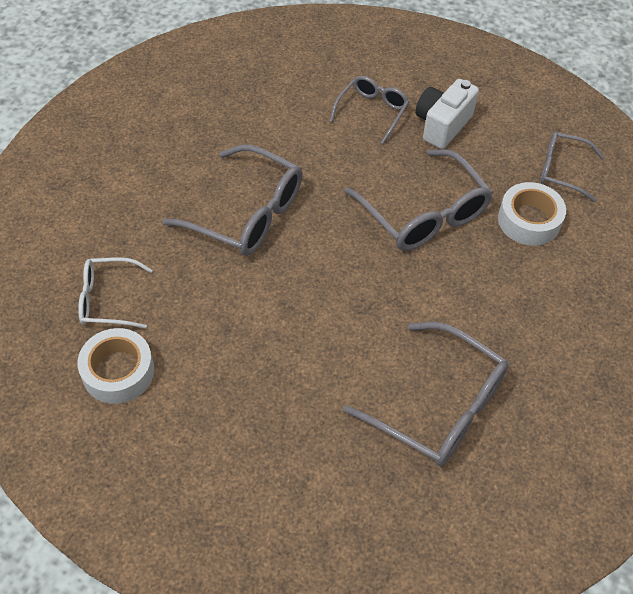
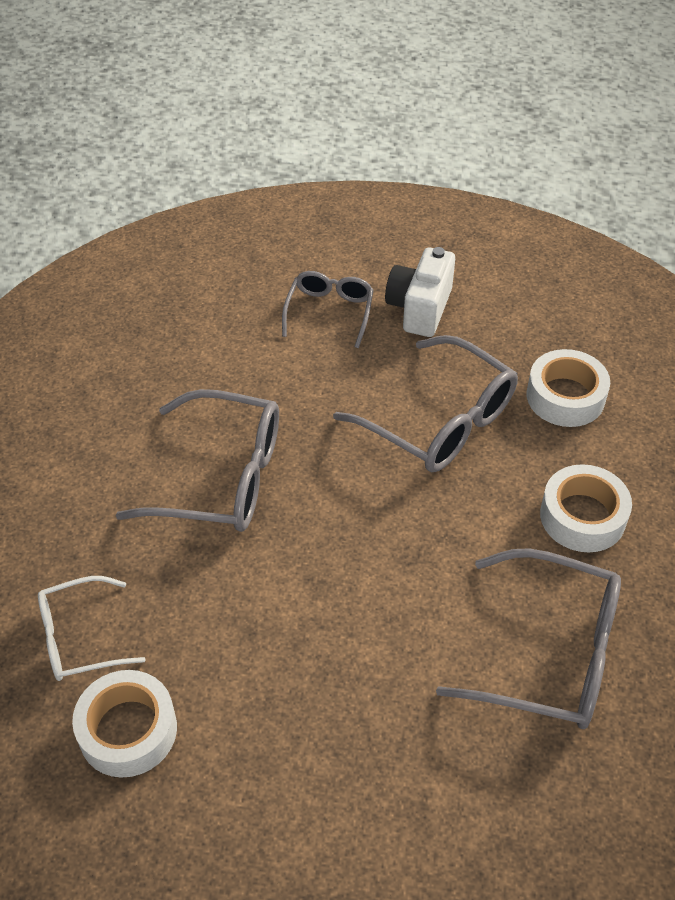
camera: 15 degrees left, 5 degrees down
grey glasses [540,132,604,202] -> none
none -> white tape [540,464,632,552]

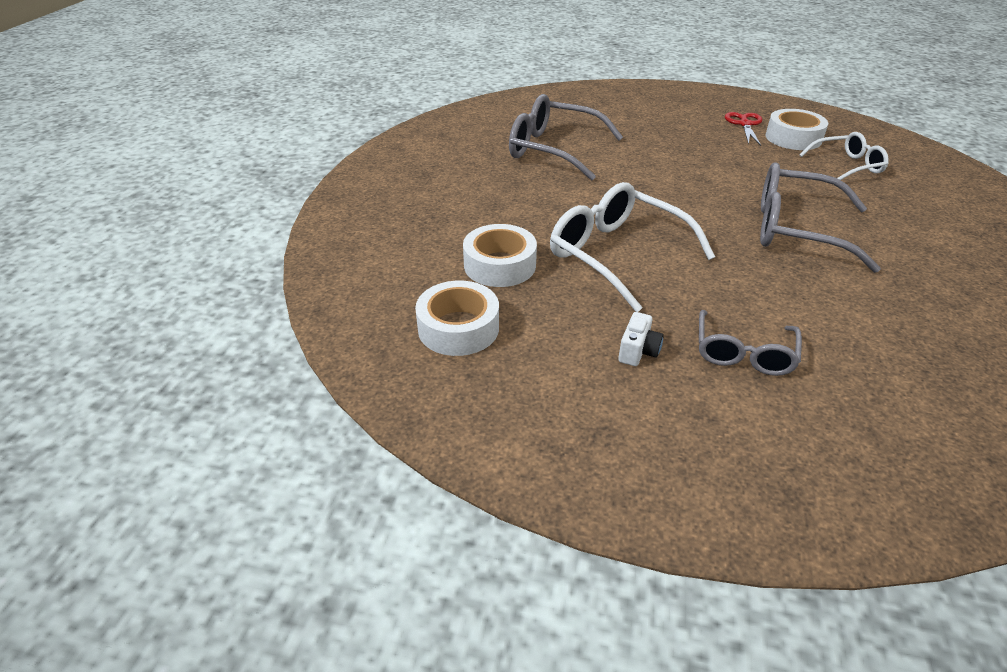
camera: 175 degrees left, 10 degrees down
grey glasses [333,335,518,472] -> white glasses [550,182,715,312]
white camera [385,247,455,337] -> white camera [618,312,664,366], size x0.54
white tape [540,464,632,552] -> white tape moved to [415,281,499,356]
none -> red scissors [725,112,762,146]

